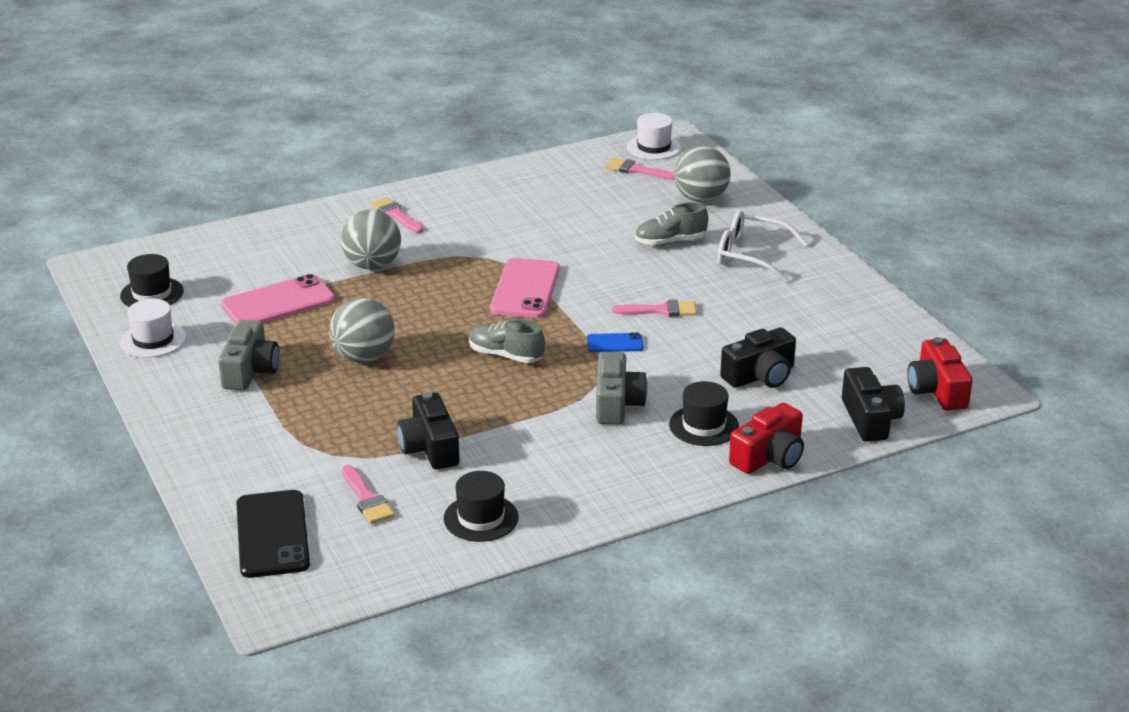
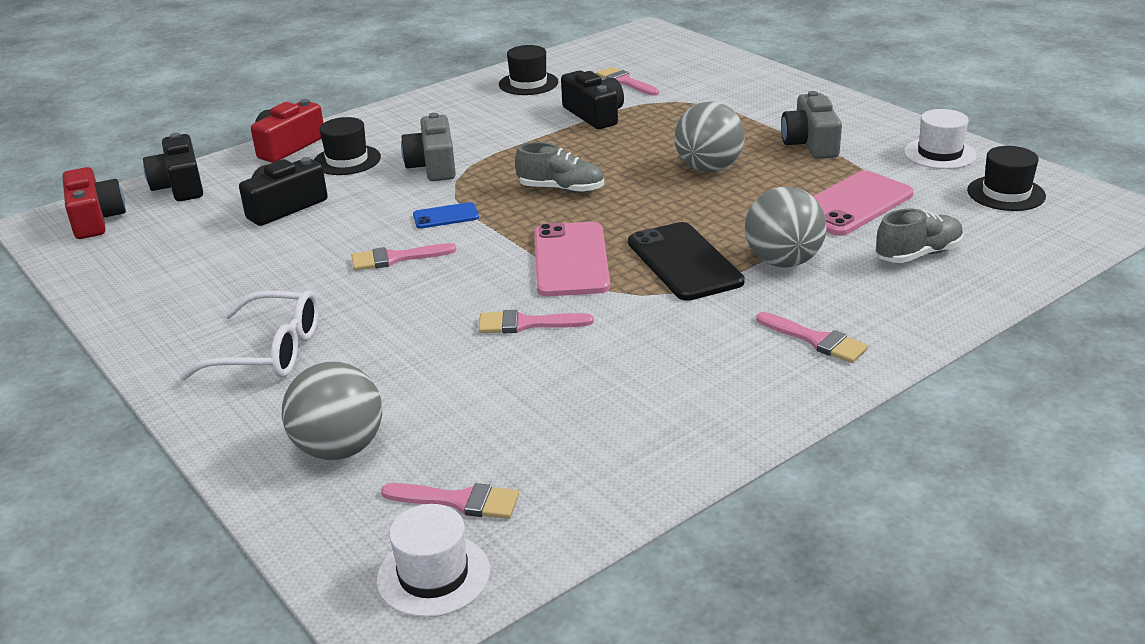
camera: 170 degrees right, 0 degrees up
black phone [236,490,310,578] -> black phone moved to [628,222,745,301]
grey shoe [635,202,708,246] -> grey shoe moved to [876,209,964,263]
none -> pink brush [478,310,594,333]

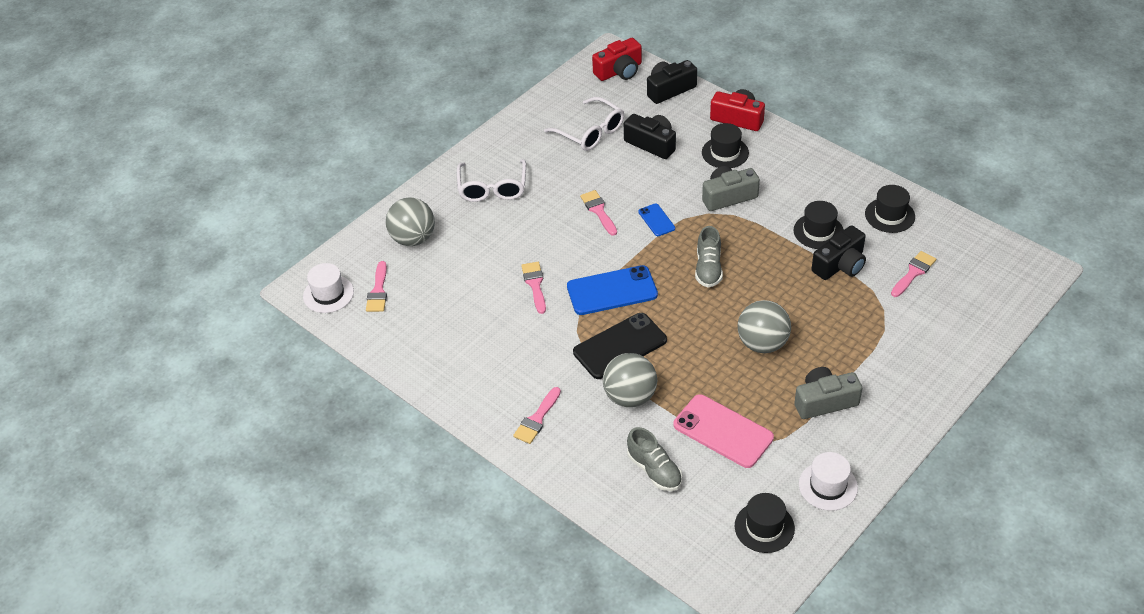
camera: 80 degrees right, 15 degrees up
pink phone [535,222,610,296] -> blue phone [567,265,658,315]
none -> white glasses [544,97,624,151]
none -> black hat [794,201,844,249]

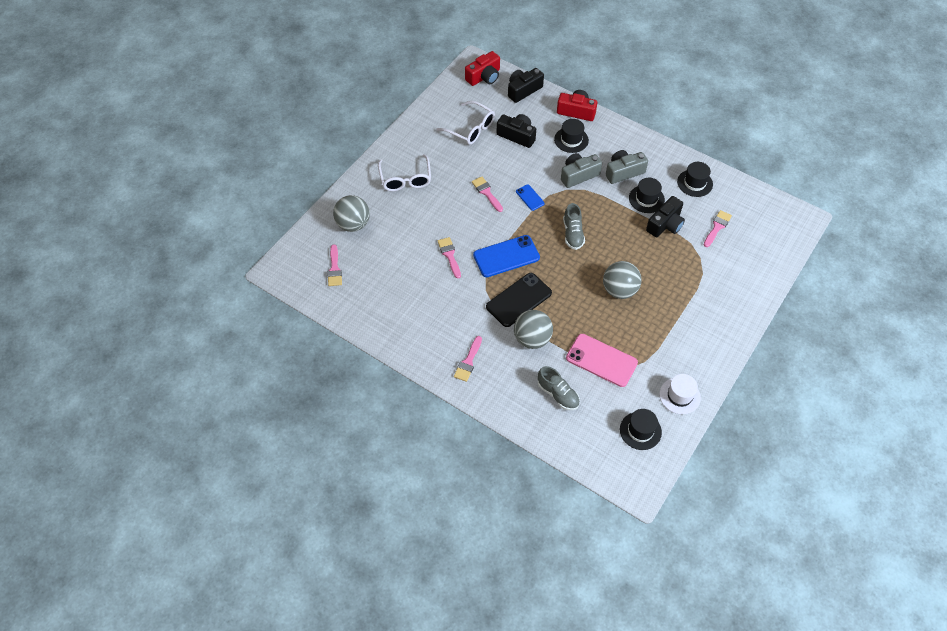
camera: 10 degrees left, 10 degrees up
white hat [303,263,354,313] -> none
grey camera [794,367,862,419] -> grey camera moved to [606,150,648,184]

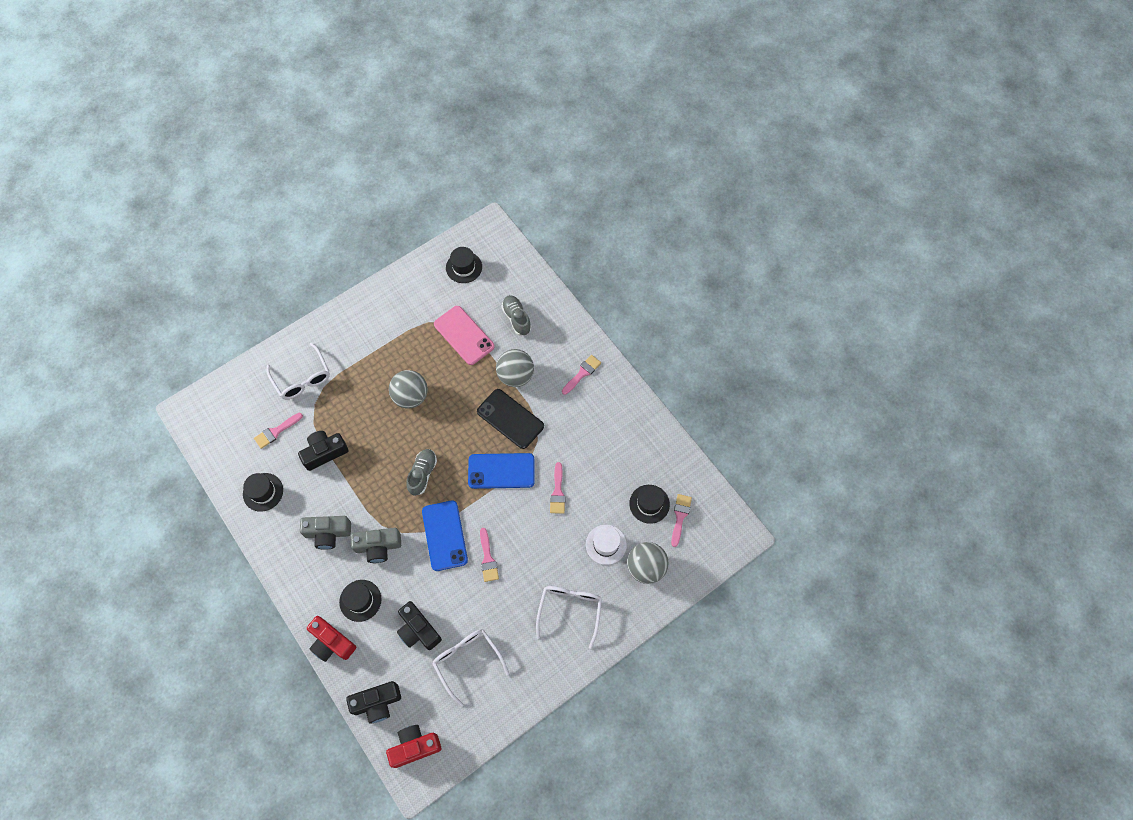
camera: 160 degrees left, 10 degrees up
black phone [486,273,552,327] -> black phone turned 60 degrees clockwise [477,389,544,449]
blue phone [516,184,545,211] -> blue phone [422,500,468,571], size x1.95
black hat [629,178,665,213] -> black hat moved to [629,485,670,524]
white hat [659,374,701,414] -> white hat moved to [586,525,627,565]
none -> white glasses [266,343,330,399]

